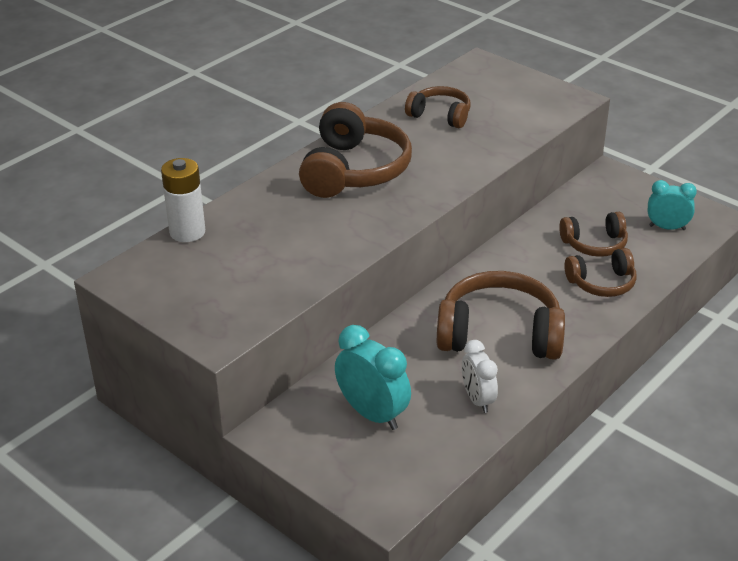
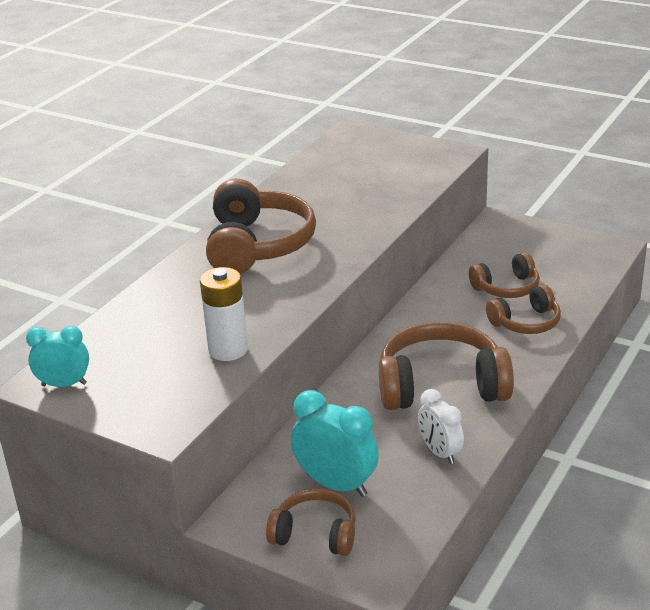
camera: 10 degrees left, 5 degrees down
white battery [161,158,205,242] -> white battery moved to [200,267,248,361]
brown headphones [405,86,470,128] -> brown headphones moved to [266,489,356,556]
turquoise clock [648,180,697,230] -> turquoise clock moved to [26,326,89,387]

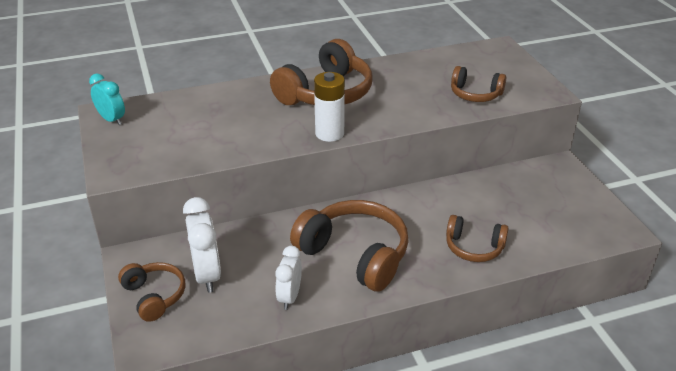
camera: 40 degrees right, 5 degrees up
white battery [200,267,248,361] -> white battery moved to [314,72,345,142]
turquoise clock [291,390,379,497] -> white clock [183,197,221,293]
brown headphones [469,252,540,298] -> brown headphones moved to [451,66,506,102]

